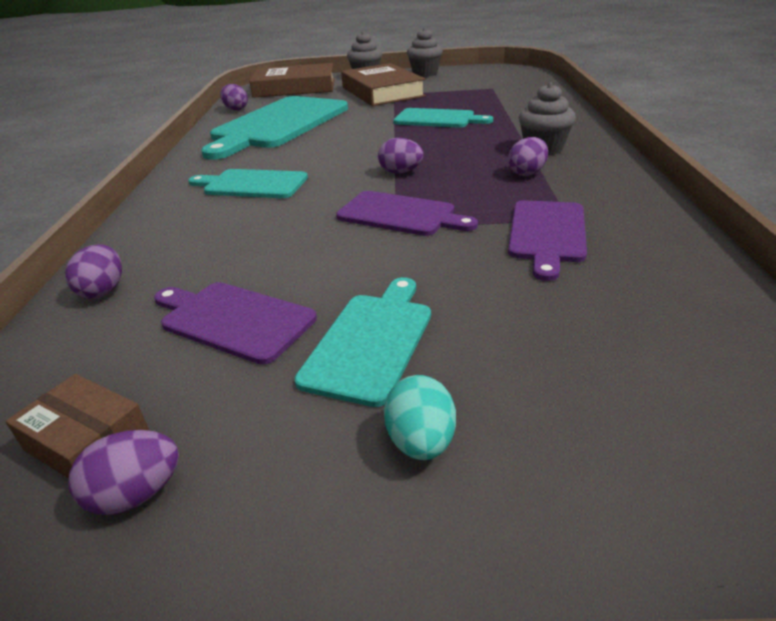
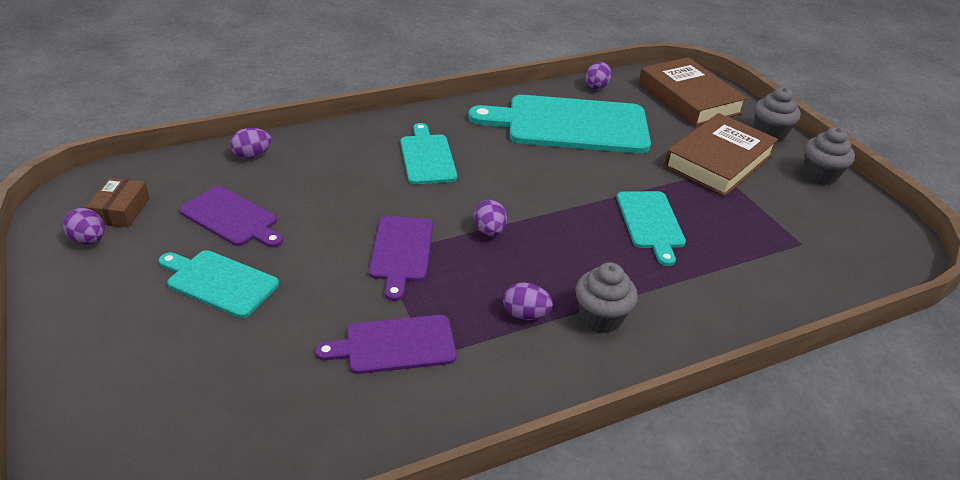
camera: 60 degrees right, 5 degrees up
purple cutting board [154,282,317,365] -> purple cutting board turned 120 degrees clockwise [179,186,283,248]
turquoise cutting board [294,277,431,407] -> turquoise cutting board turned 150 degrees counterclockwise [158,250,279,318]
turquoise egg [384,375,456,460] -> none

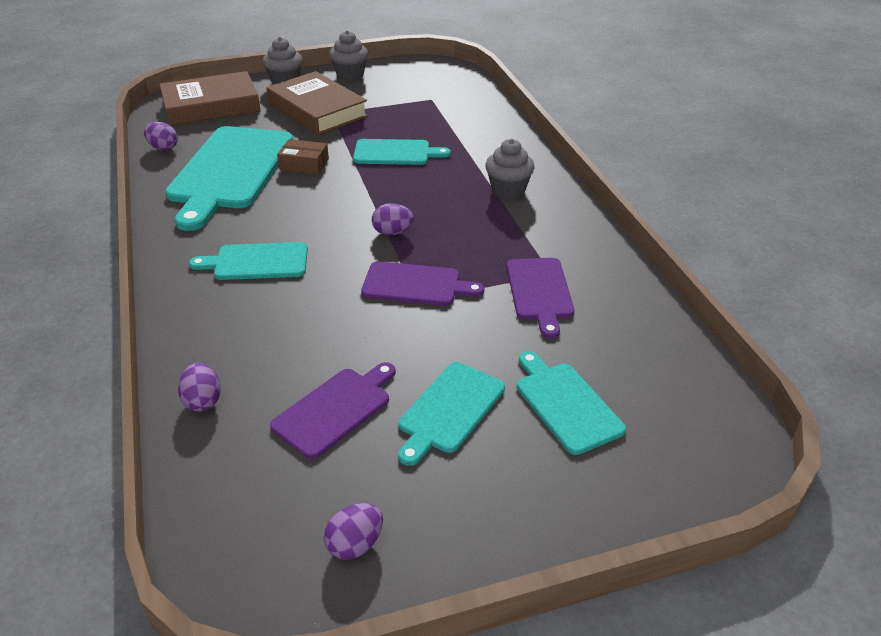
camera: 80 degrees left, 0 degrees up
brown box [86,178,150,228] -> brown box moved to [277,139,329,174]
purple egg [503,282,553,320] -> none
none -> turquoise cutting board [517,351,626,455]

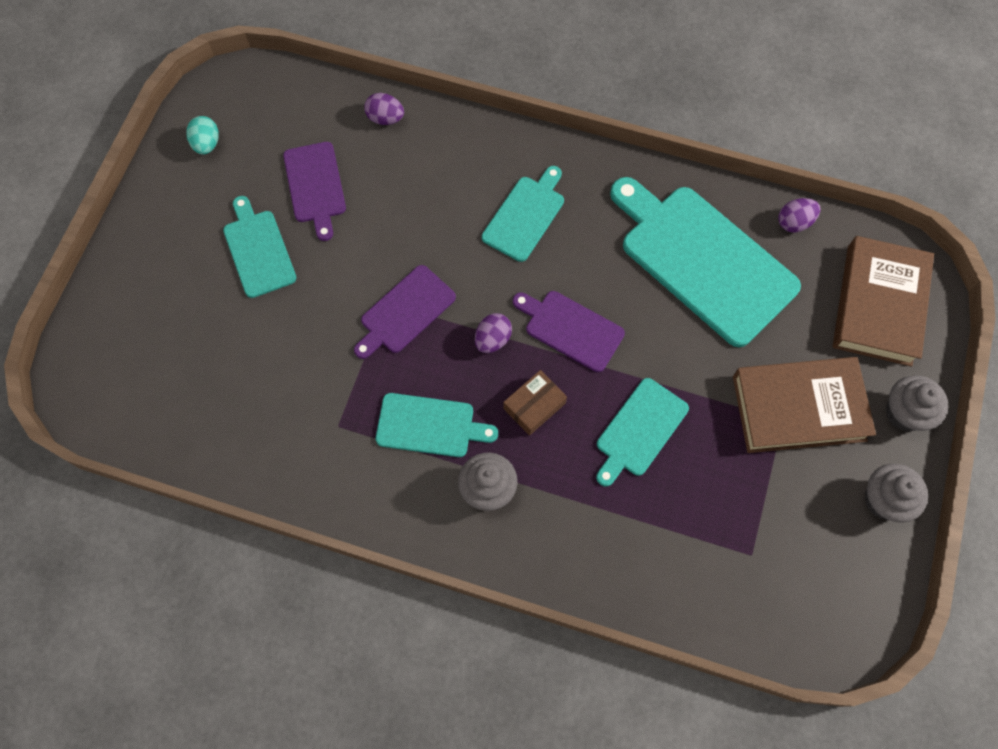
camera: 125 degrees right, 30 degrees up
brown box [277,139,329,174] -> brown box moved to [503,370,567,436]
purple egg [324,503,383,560] -> turquoise egg [186,116,219,155]
purple cutting board [507,258,574,338] -> purple cutting board moved to [513,291,625,372]
turquoise cutting board [517,351,626,455] -> turquoise cutting board moved to [376,393,498,457]

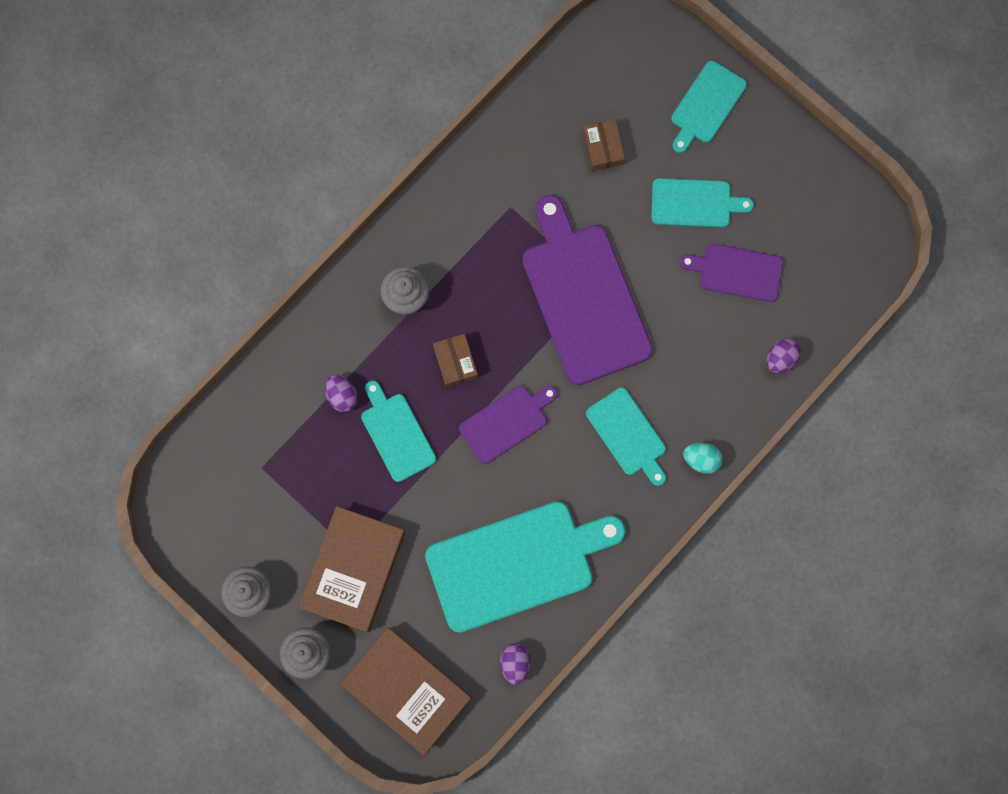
camera: 115 degrees right, 10 degrees up
turquoise egg [186,116,219,155] -> turquoise egg moved to [683,443,723,474]
purple cutting board [354,265,456,359] -> purple cutting board [522,195,653,385], size x1.88
turquoise cutting board [376,393,498,457] -> turquoise cutting board moved to [671,61,747,153]
purple egg [475,313,512,353] -> purple egg moved to [325,375,358,412]
none -> brown box [583,119,625,171]

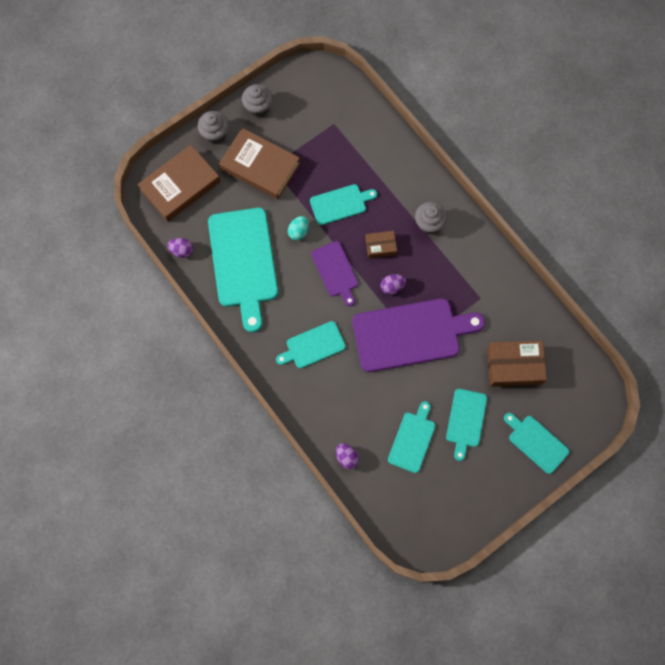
camera: 100 degrees right, 5 degrees down
purple egg [325,375,358,412] -> purple egg moved to [381,274,406,295]
brown box [583,119,625,171] -> brown box [487,341,547,387], size x1.77
purple cutting board [679,243,784,302] -> turquoise cutting board [388,401,436,473]
turquoise egg [683,443,723,474] -> turquoise egg moved to [288,216,309,240]

